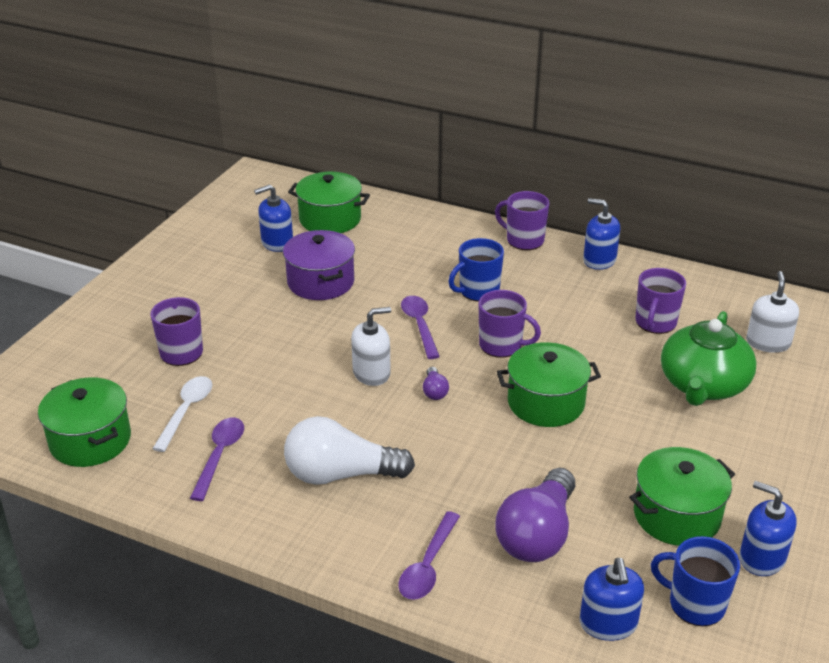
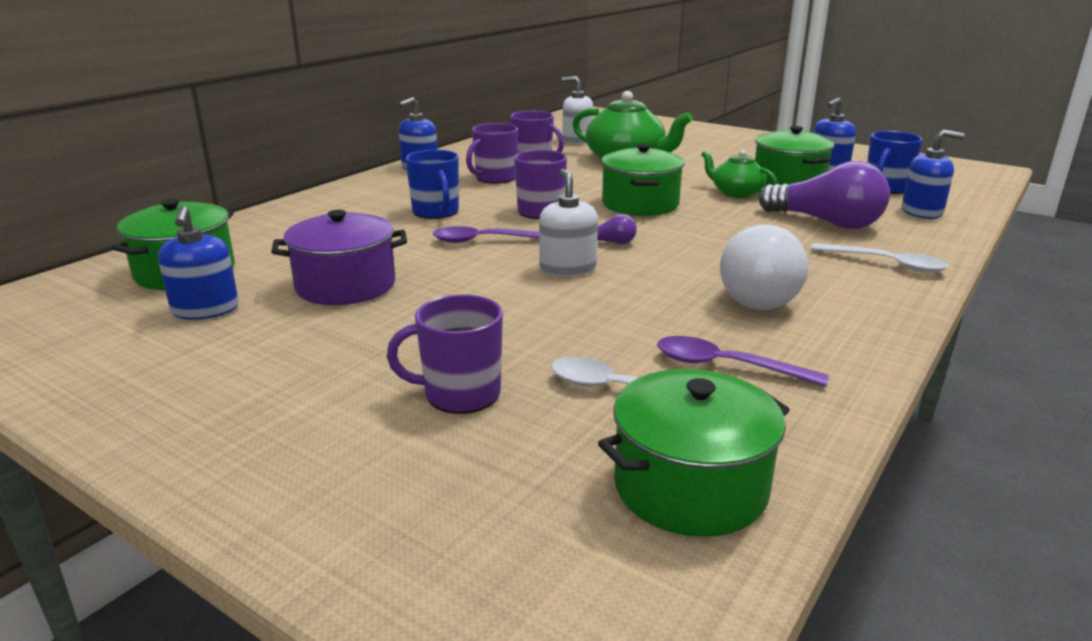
camera: 80 degrees left, 10 degrees down
purple spoon [398,511,460,600] -> white spoon [811,243,949,273]
purple mug [495,191,550,250] -> purple mug moved to [466,123,518,184]
none -> green teapot [701,150,777,198]

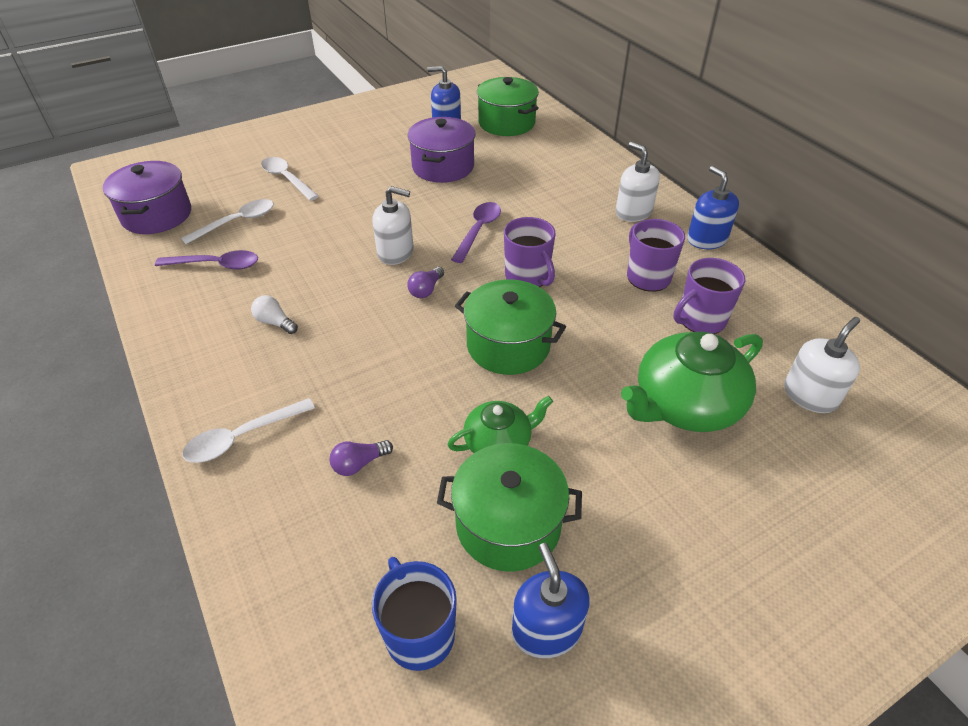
camera: 115 degrees right, 20 degrees up
purple mug [387,294,503,414] -> white spoon [261,157,319,201]
blue mug [405,150,459,219] -> none
green pot [598,369,790,537] -> purple pot [103,161,191,234]
purple spoon [657,336,829,387] -> purple spoon turned 45 degrees clockwise [155,250,258,270]
white light bulb [720,224,808,310] -> white light bulb [251,295,298,334], size x0.43
purple light bulb [759,161,890,229] -> purple light bulb [329,440,393,476], size x0.43
blue soap dispenser [902,130,965,219] -> none
none -> white soap dispenser [615,142,660,222]

